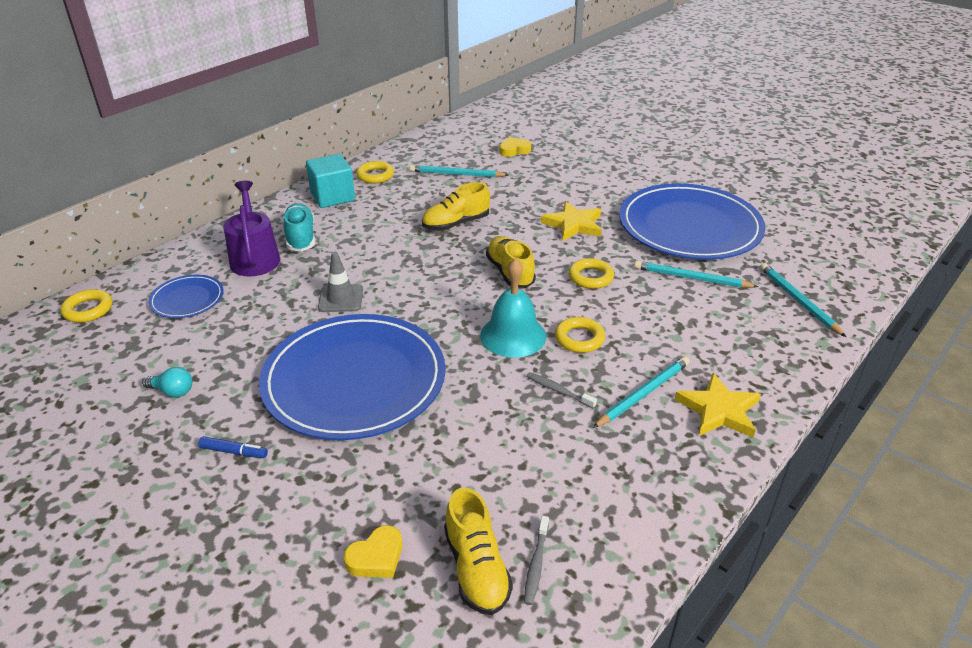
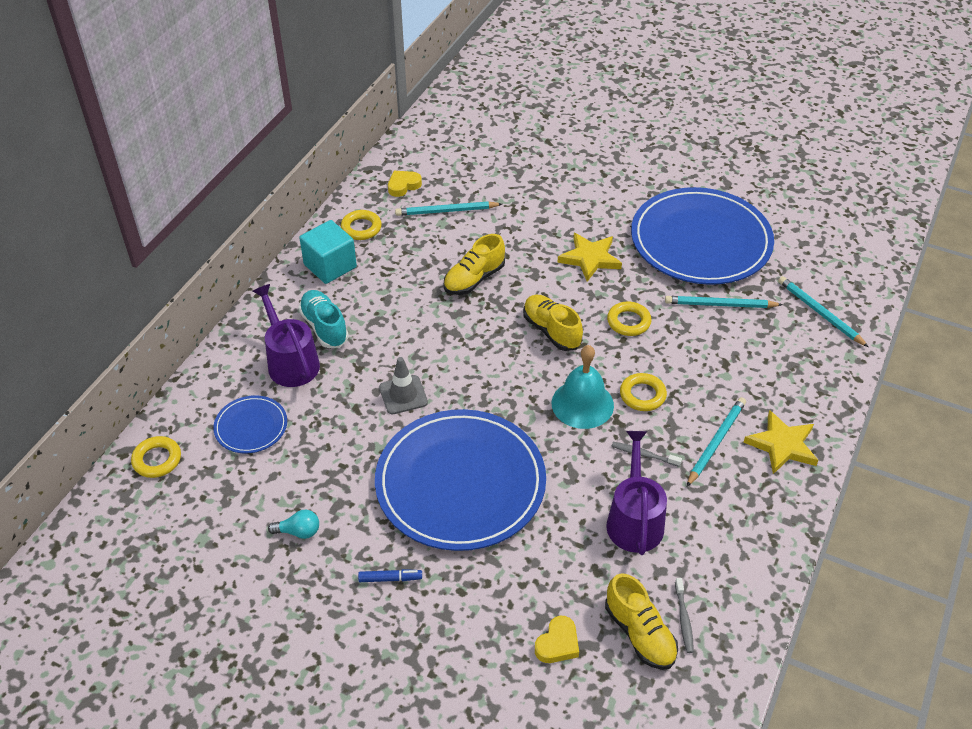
camera: 15 degrees left, 10 degrees up
yellow heart [499,137,531,157] -> yellow heart moved to [388,171,422,197]
none -> purple watering can [606,431,667,555]

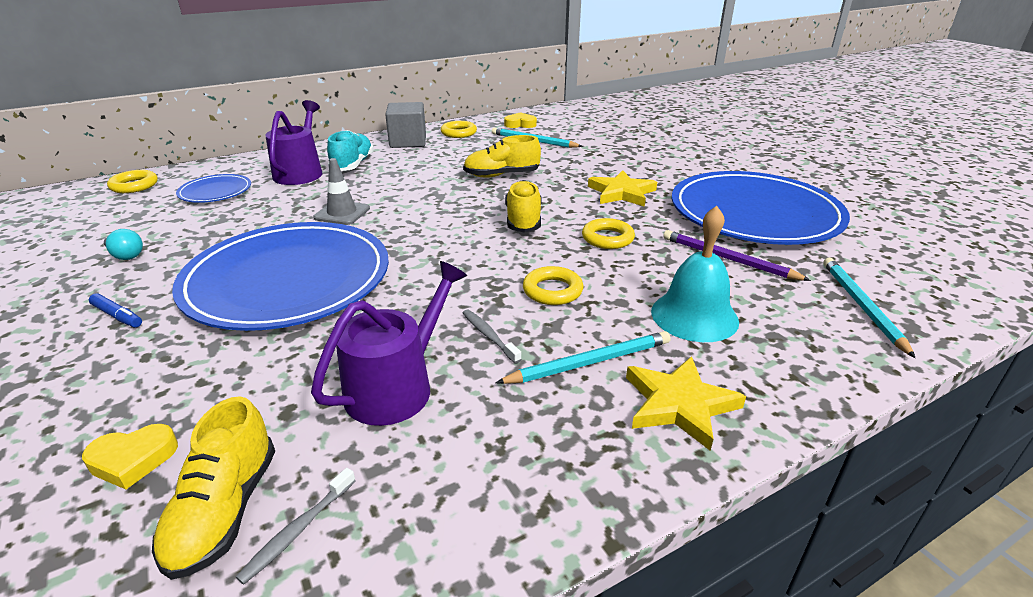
camera: 35 degrees right, 15 degrees down
turquoise cube [299,220,357,284] -> grey cube [385,102,426,148]
turquoise bell [552,345,614,429] -> turquoise bell moved to [651,206,739,342]
turquoise pencil [665,296,783,308] -> purple pencil [663,230,811,281]

